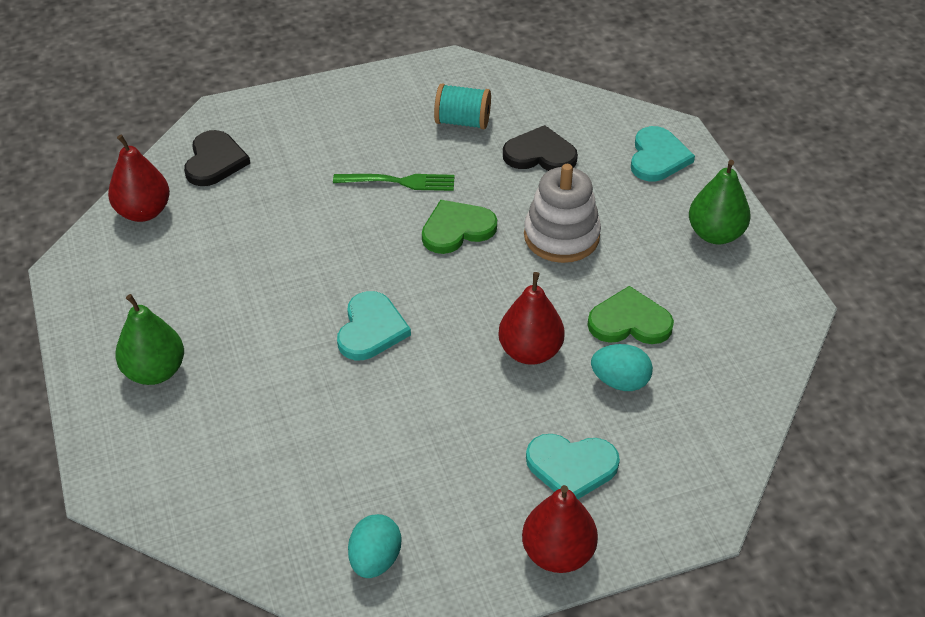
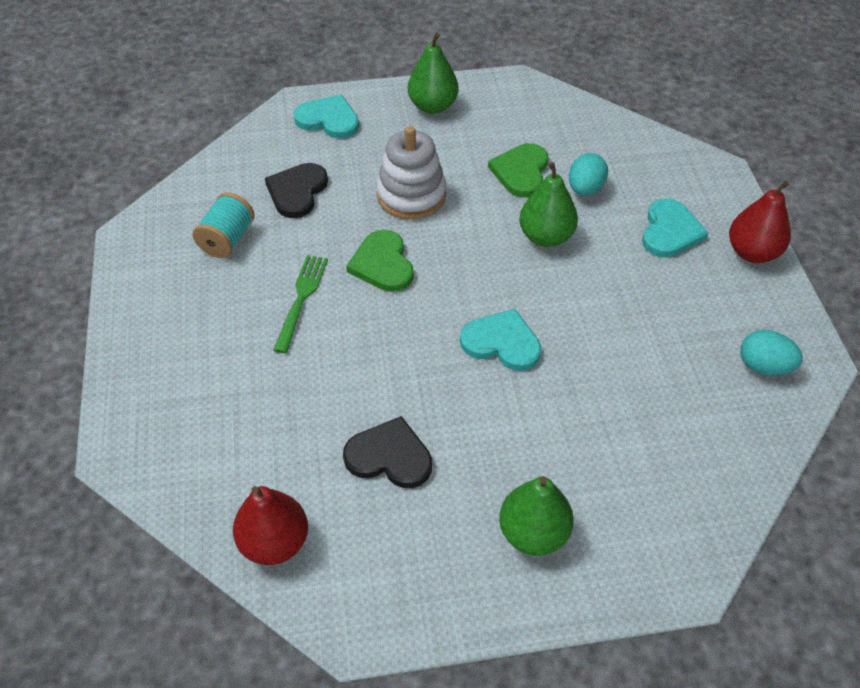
camera: 80 degrees left, 5 degrees up
black heart [184,130,250,186] -> black heart moved to [343,416,432,488]
red pear [498,272,565,365] -> green pear [519,162,578,247]

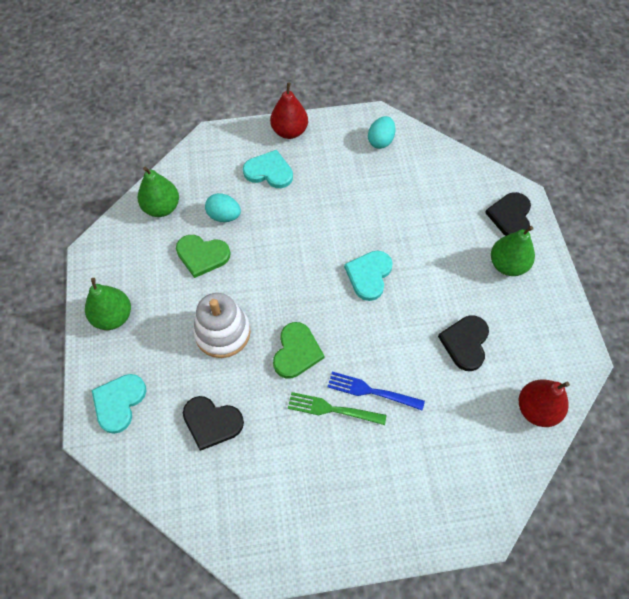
camera: 90 degrees left, 10 degrees up
turquoise spool [193,192,255,258] -> none
green heart [346,230,414,292] -> green heart turned 60 degrees counterclockwise [273,322,324,379]
green pear [519,162,578,247] -> green pear moved to [138,166,179,217]
none -> blue fork [328,371,425,410]
none -> black heart [485,192,531,236]

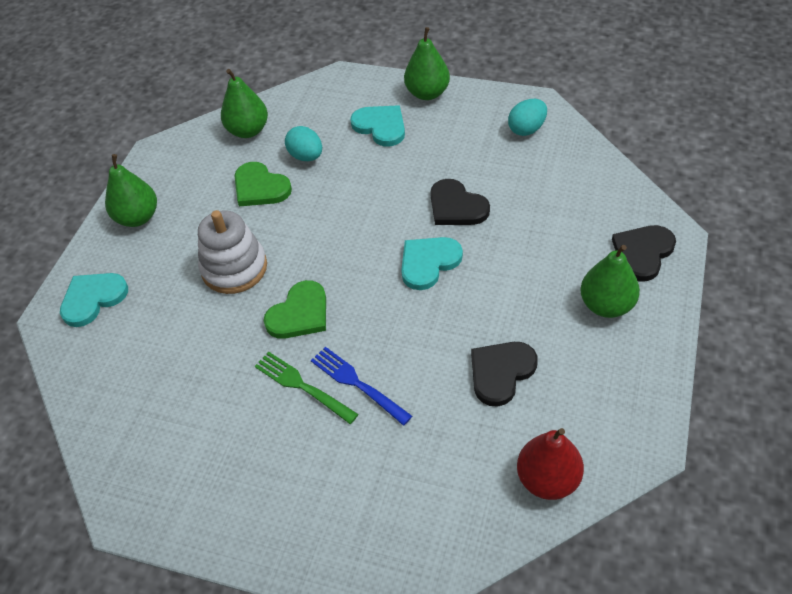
camera: 30 degrees right, 10 degrees down
black heart [183,396,244,451] -> black heart moved to [430,179,490,225]
red pear [270,82,308,139] -> green pear [404,27,450,100]

